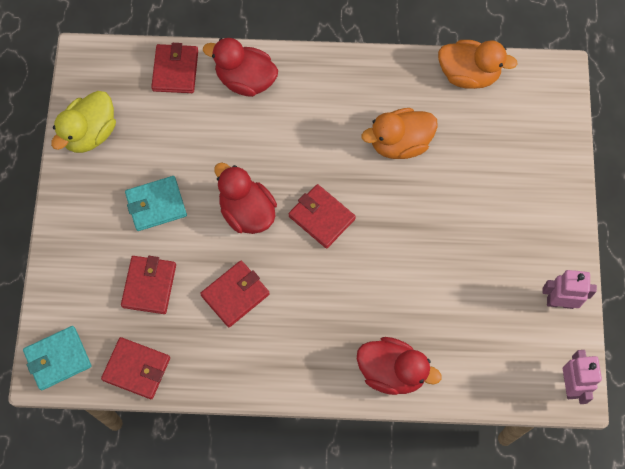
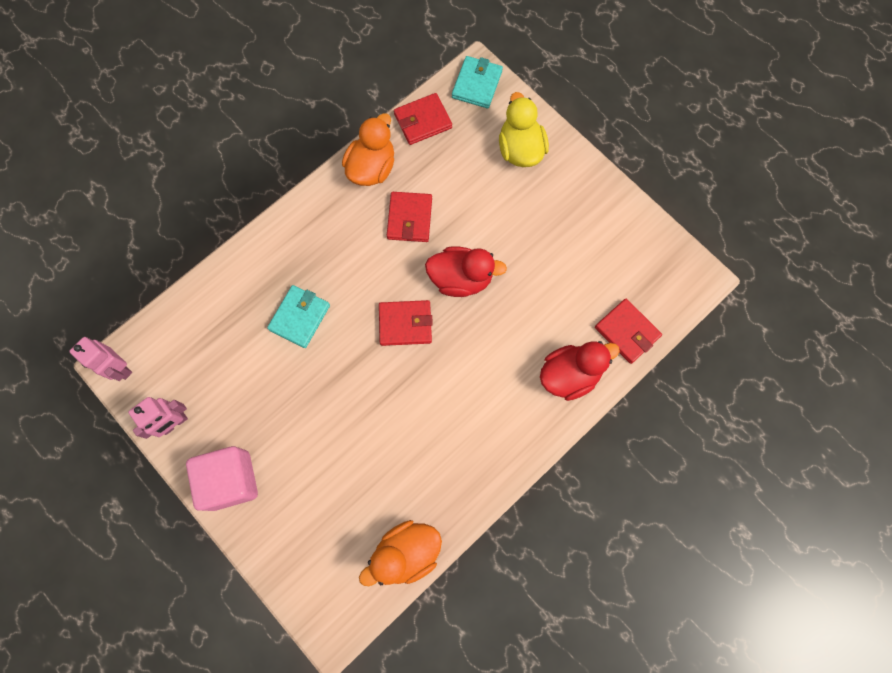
camera: 135 degrees right, 5 degrees up
yellow duck [51,91,116,153] -> yellow duck moved to [499,92,549,167]
red wallet [121,256,176,314] -> none
turquoise wallet [125,176,187,231] -> turquoise wallet moved to [267,285,330,348]
red duck [357,337,442,395] -> none
orange duck [362,108,438,159] -> orange duck moved to [342,113,394,186]
none -> pink cube [186,446,258,511]

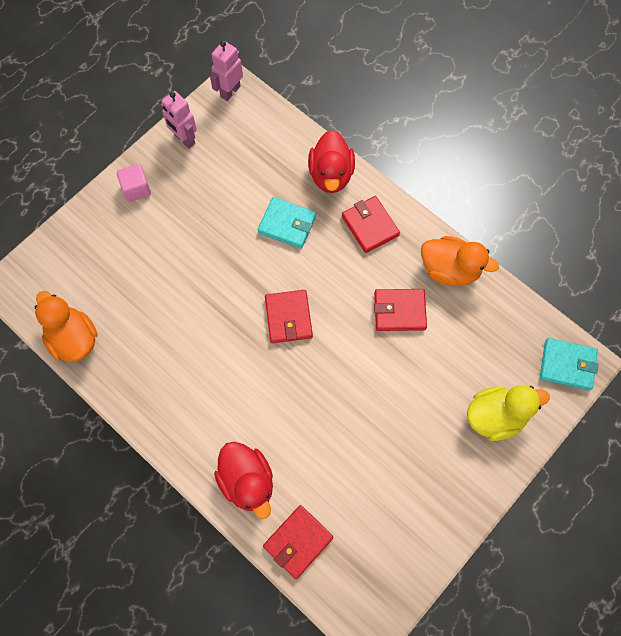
camera: 85 degrees right, 5 degrees down
pink cube [186,446,258,511] -> pink cube [117,164,151,202], size x0.58
red wallet [394,93,452,145] -> red wallet moved to [342,196,400,253]
red duck [425,246,507,297] -> red duck moved to [308,130,355,193]

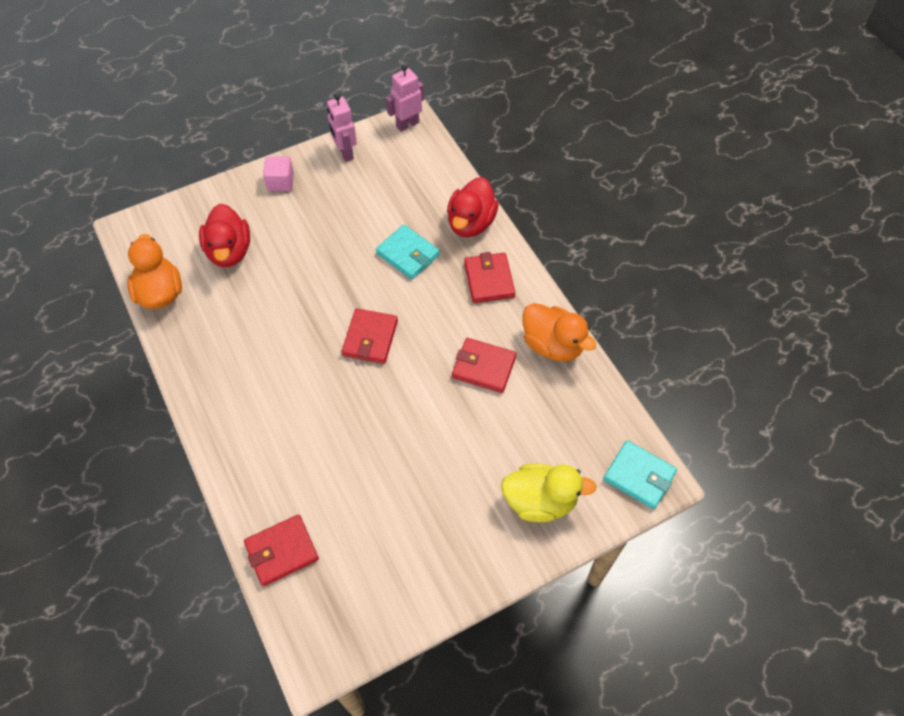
camera: 20 degrees right, 10 degrees down
red duck [214,441,273,519] -> red duck moved to [199,204,250,267]

